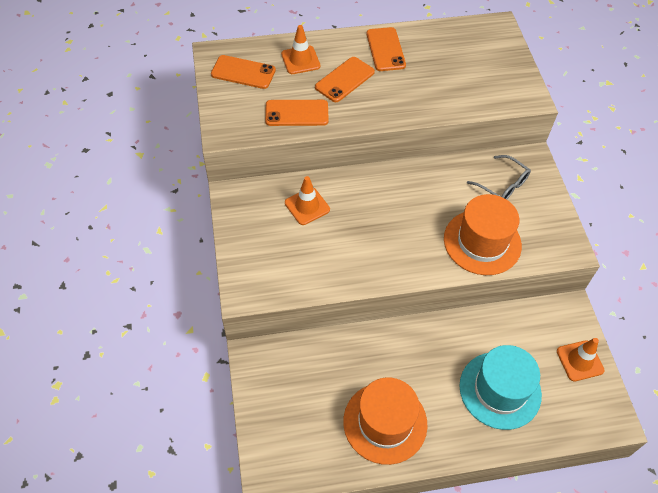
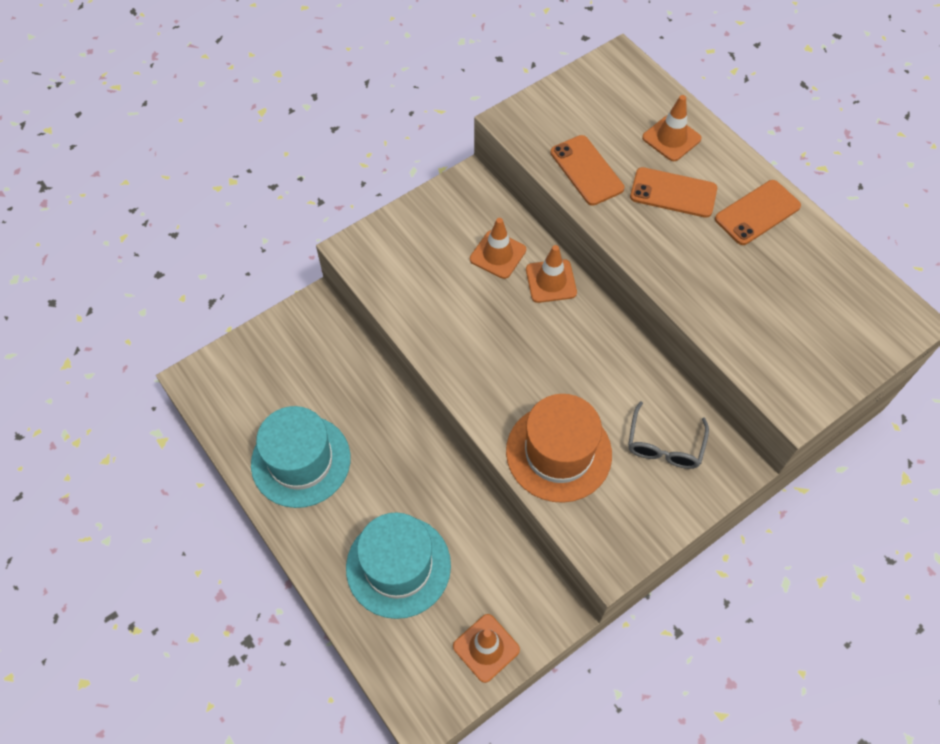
camera: 65 degrees right, 5 degrees up
orange phone [211,55,276,89] -> none
orange hat [343,377,428,465] -> turquoise hat [251,406,351,508]
none -> orange traffic cone [526,245,577,303]

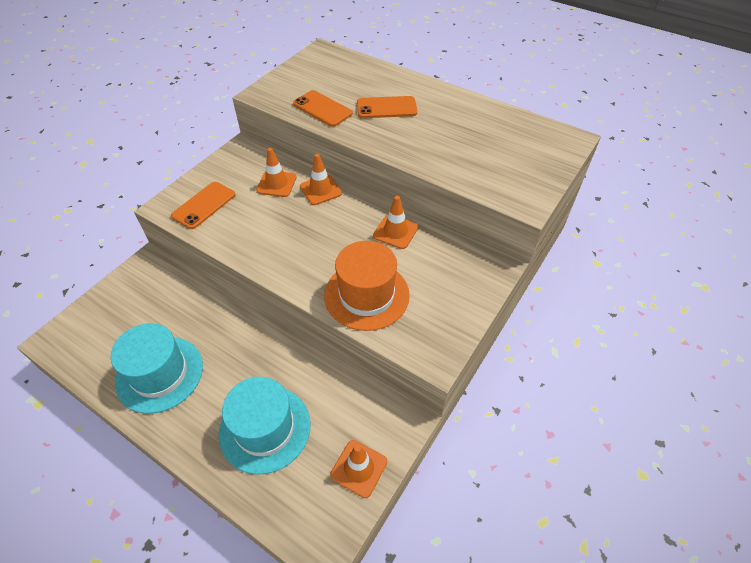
camera: 20 degrees left, 10 degrees down
grey glasses [628,401,709,469] -> none
orange traffic cone [642,95,702,161] -> orange traffic cone moved to [373,196,418,249]
orange phone [715,180,801,245] -> orange phone moved to [171,182,236,229]

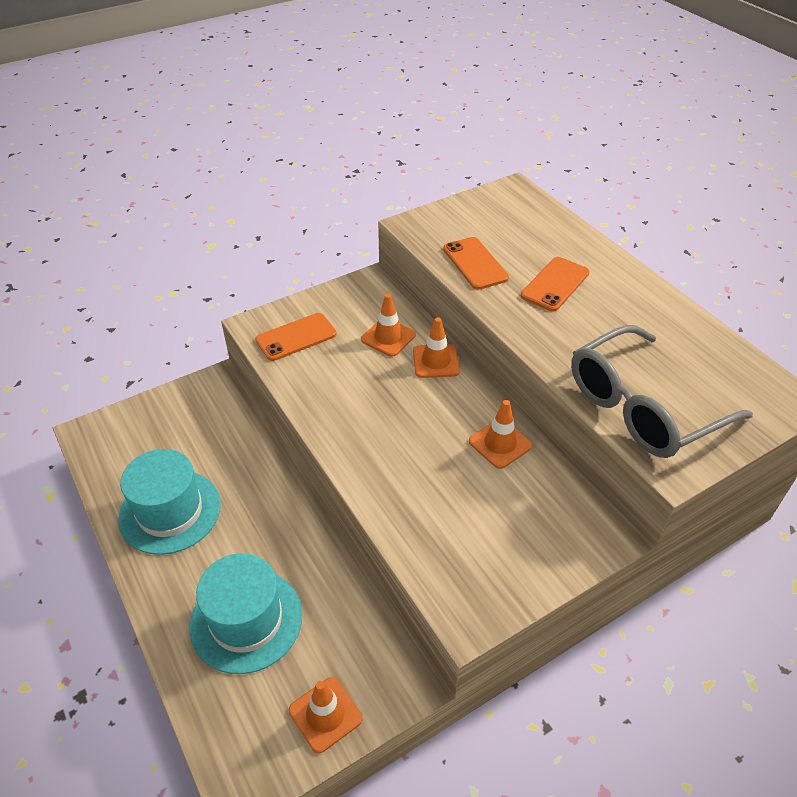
camera: 25 degrees right, 5 degrees down
orange hat [324,241,410,331] -> none
orange phone [357,96,417,118] -> orange phone turned 75 degrees counterclockwise [521,257,590,311]
none -> grey glasses [571,325,753,458]

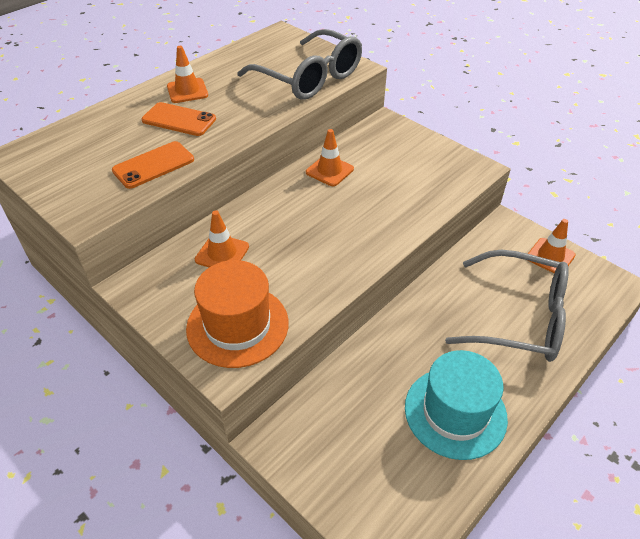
camera: 105 degrees left, 0 degrees up
turquoise hat [190,553,303,674] -> grey glasses [445,250,569,362]
orange phone [255,313,337,361] -> orange hat [186,260,289,368]
orange traffic cone [413,317,460,378] -> orange traffic cone moved to [167,46,208,103]

